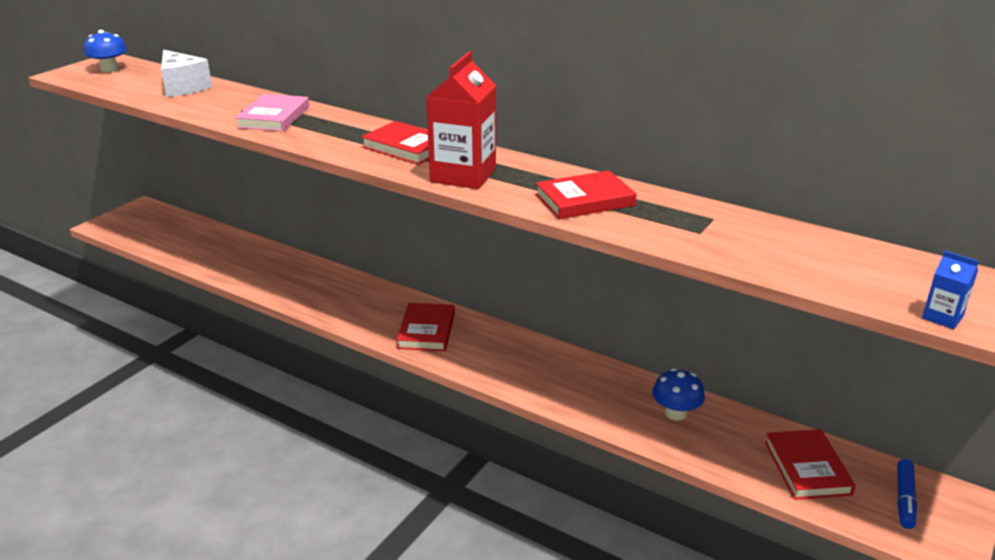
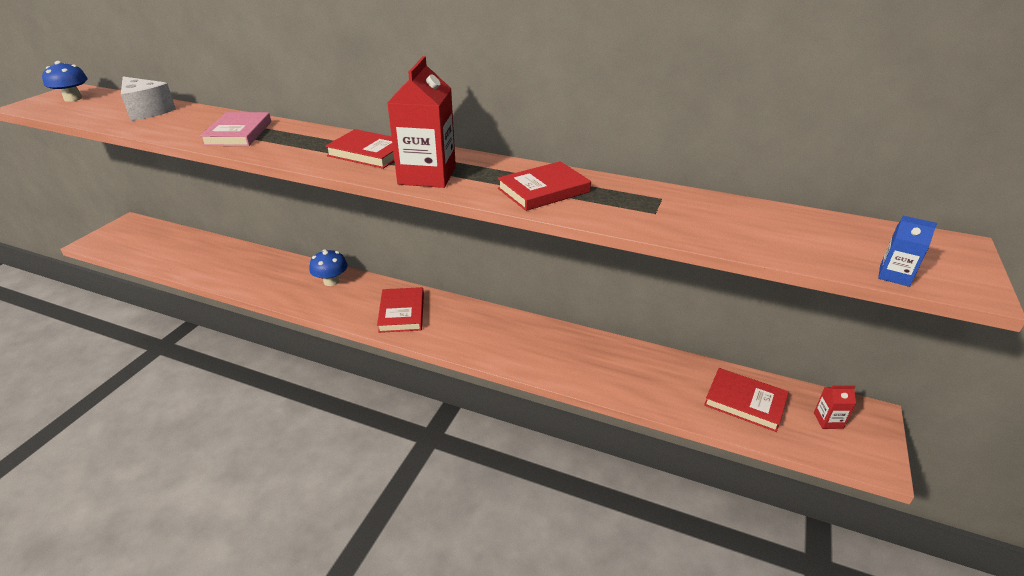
camera: 10 degrees left, 5 degrees up
blue mushroom [652,368,705,420] -> blue mushroom moved to [309,249,348,286]
red book [765,429,856,500] -> red book turned 45 degrees counterclockwise [704,368,789,432]
blue marker [897,459,917,529] -> red carton [814,385,856,429]

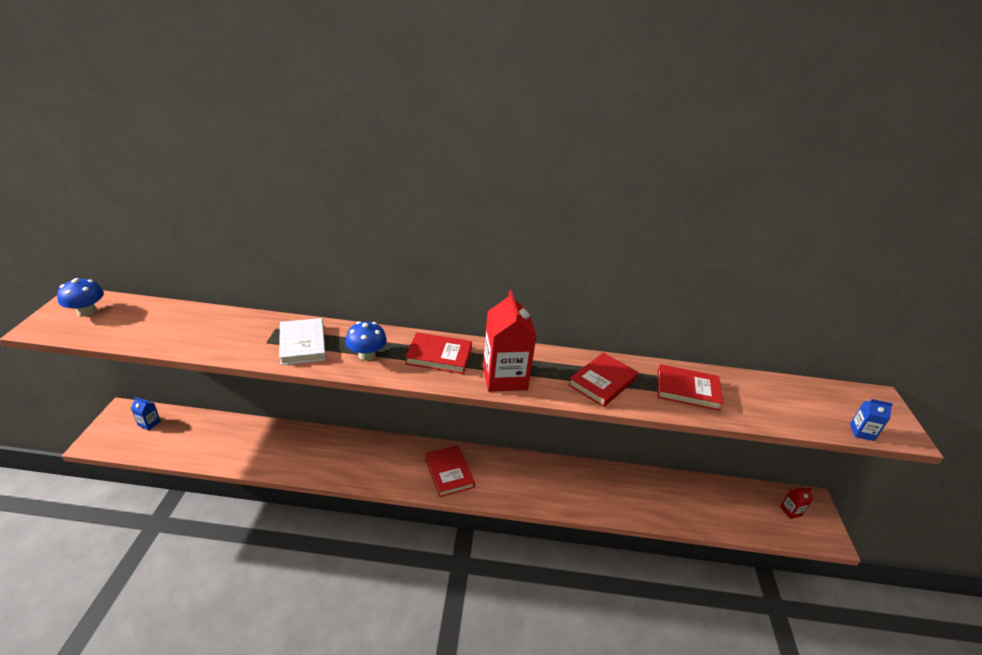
camera: 20 degrees left, 0 degrees up
white cheese [121,77,176,121] -> none
pink book [200,112,271,146] -> white book [279,318,326,365]
blue mushroom [309,249,348,286] -> blue mushroom moved to [345,321,387,361]
red book [704,368,789,432] -> red book moved to [657,364,723,411]
none -> blue carton [131,397,161,431]

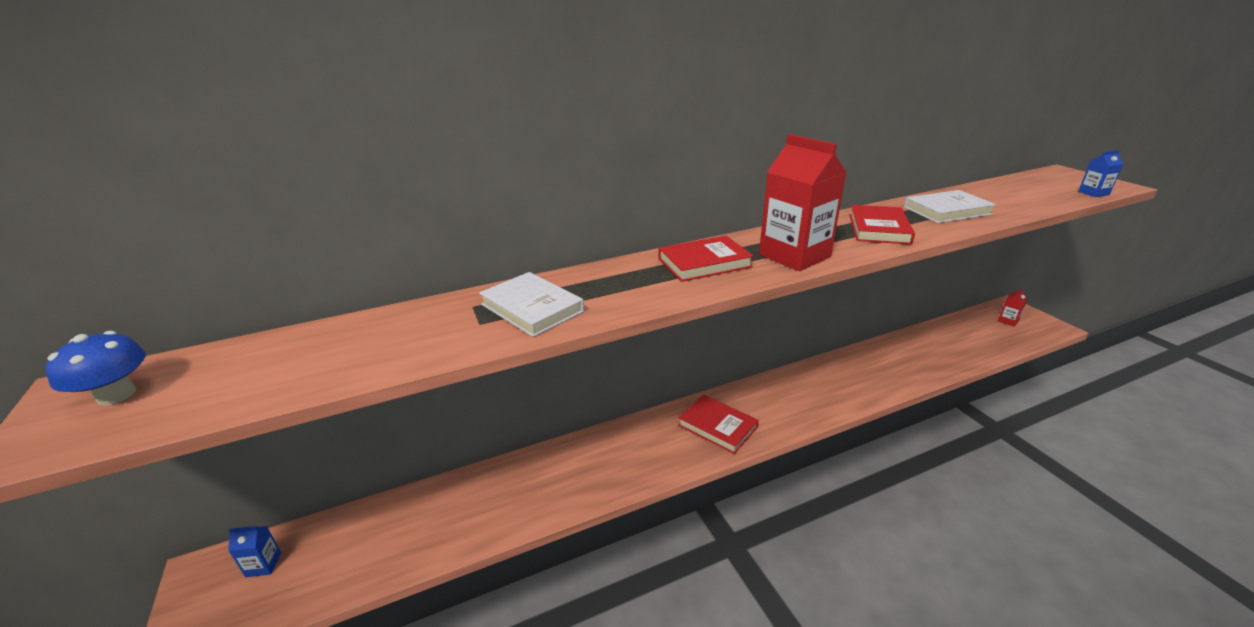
camera: 25 degrees left, 5 degrees down
blue mushroom [345,321,387,361] -> none
red book [657,364,723,411] -> white book [904,190,996,223]

